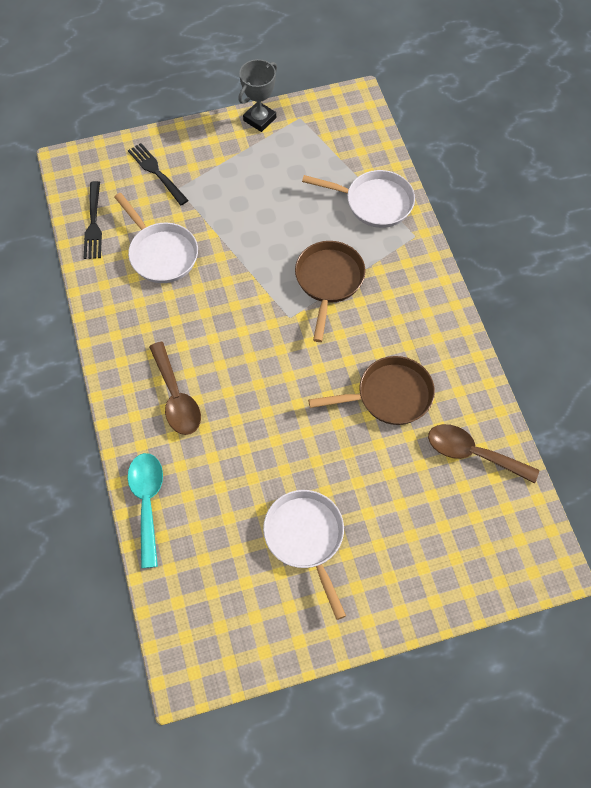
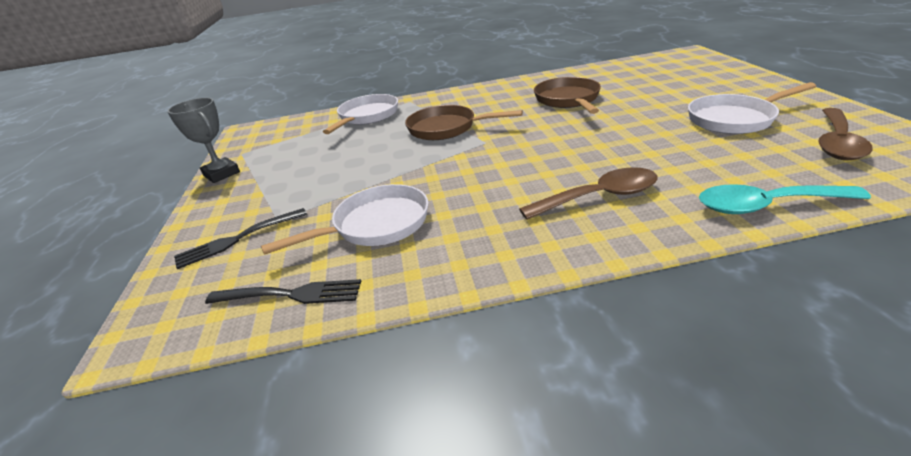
camera: 80 degrees left, 30 degrees down
brown spoon [428,424,539,483] -> brown spoon moved to [818,108,872,160]

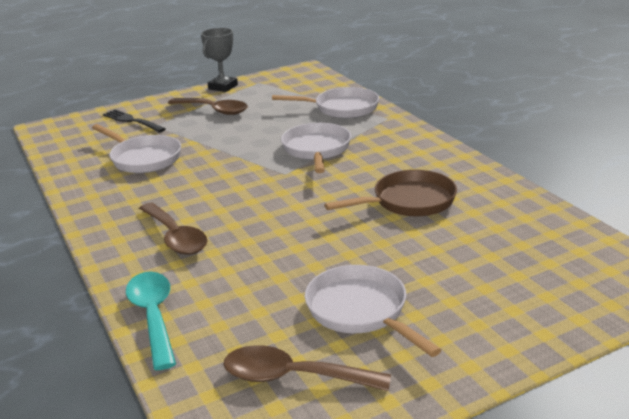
camera: 70 degrees right, 5 degrees down
black fork [205,279,361,304] -> none
brown pan [405,105,523,140] -> white pan [281,123,351,173]
none -> brown spoon [168,98,248,115]

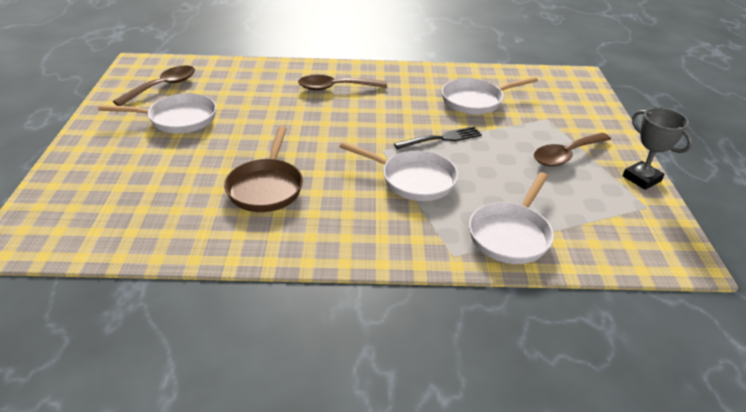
camera: 115 degrees right, 10 degrees up
black fork [103,109,166,133] -> black fork moved to [394,126,482,149]
turquoise spoon [126,272,176,370] -> none

